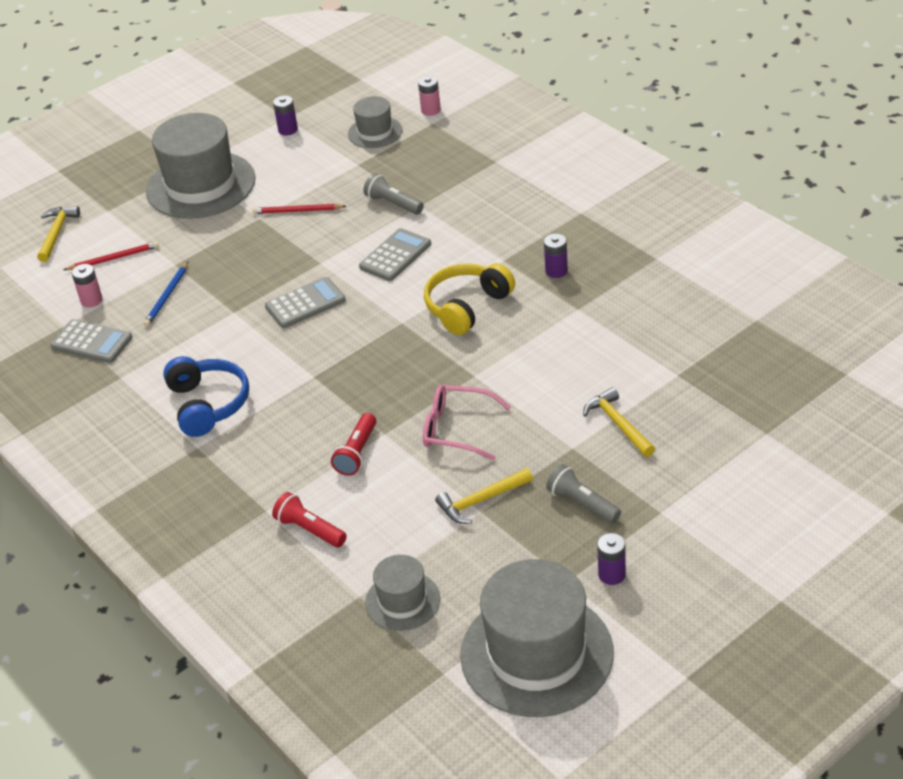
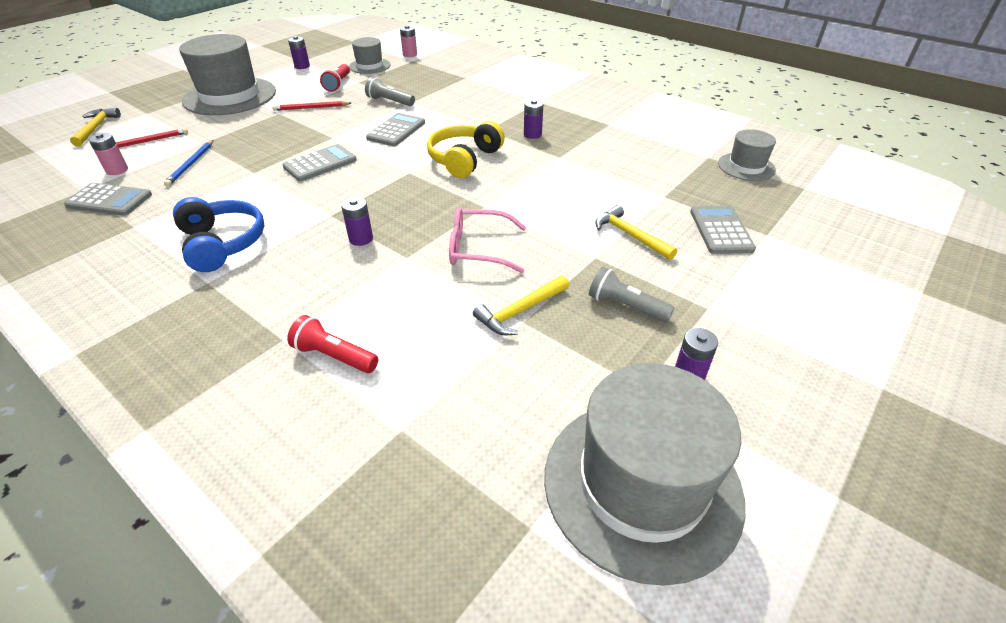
camera: 15 degrees left, 0 degrees up
red flashlight [331,413,377,476] -> red flashlight moved to [320,64,350,92]
grey hat [365,555,440,631] -> grey hat moved to [718,129,776,181]
none -> purple battery [341,197,373,246]
none -> grey calculator [690,206,756,254]

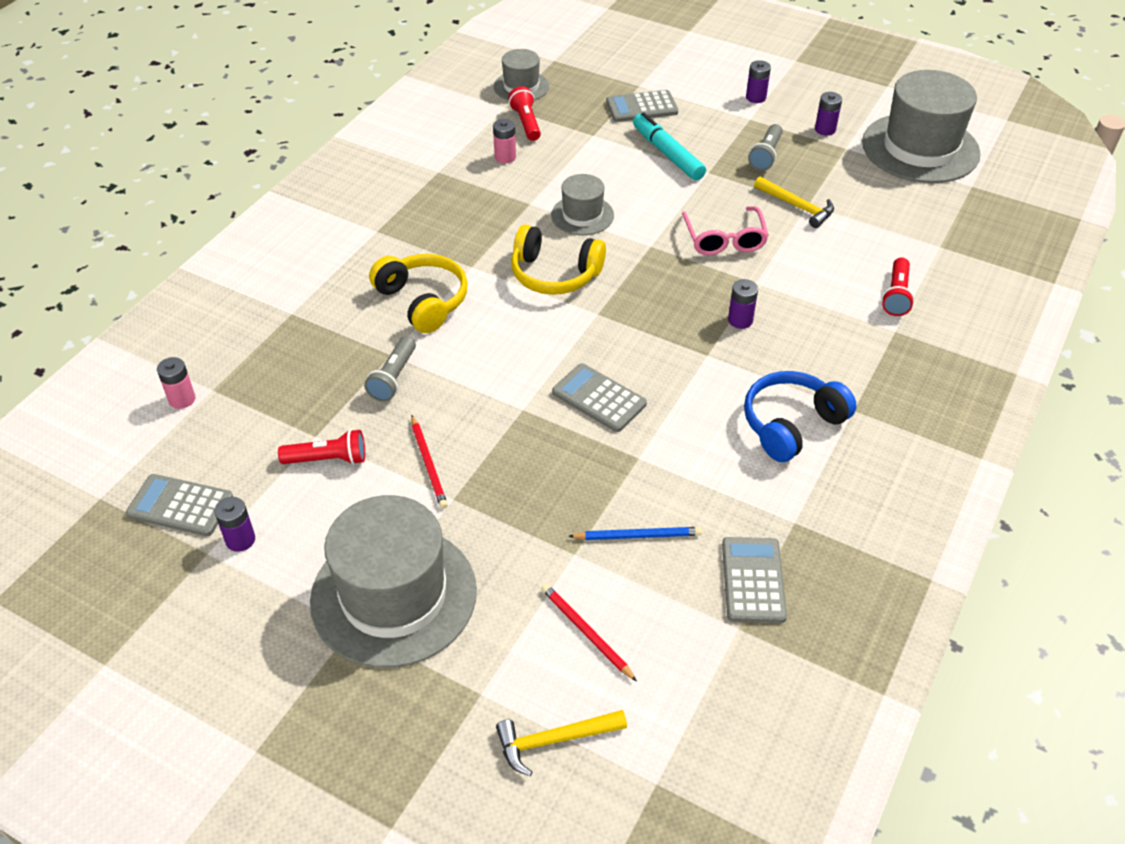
camera: 100 degrees left, 5 degrees up
pink battery [89,133,128,175] -> pink battery moved to [493,119,516,163]
grey hat [349,37,390,74] -> grey hat moved to [551,174,614,235]
grey calculator [366,113,425,146] -> grey calculator moved to [126,474,233,536]
purple battery [524,99,543,139] -> purple battery moved to [746,60,771,103]
yellow hammer [595,205,677,260] -> turquoise marker [633,112,706,181]
none -> yellow headphones [369,254,468,333]
none -> red flashlight [508,86,541,141]

